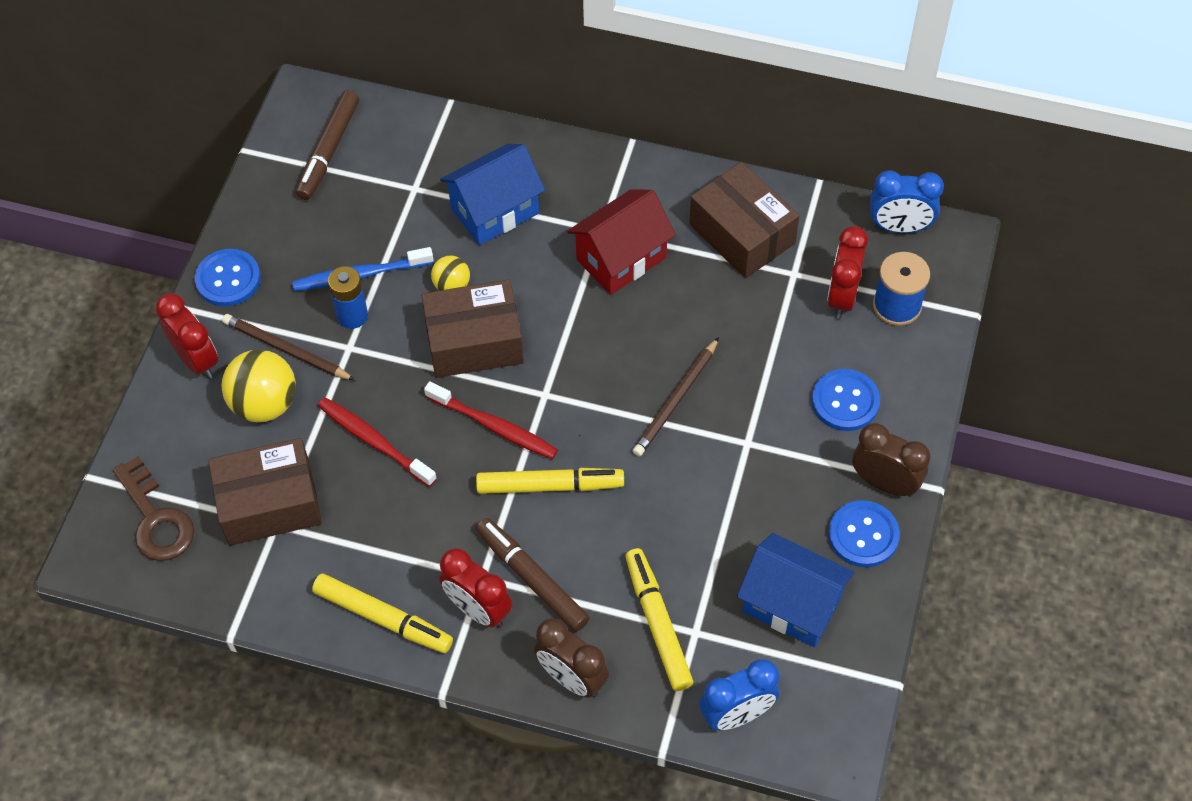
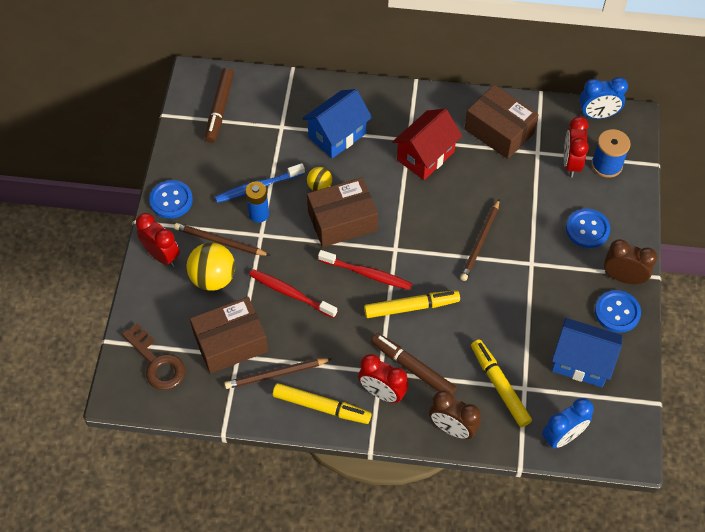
camera: 10 degrees left, 0 degrees up
none -> brown pencil [224,358,331,389]

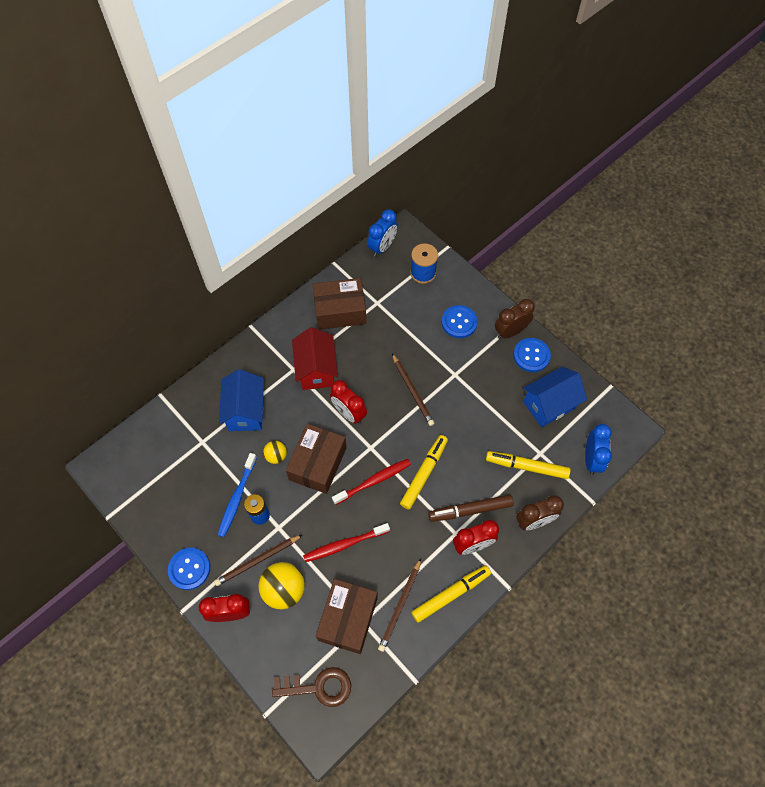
camera: 50 degrees left, 5 degrees up
brown marker [205,68,234,143] -> none
red clock [564,116,589,177] -> red clock moved to [330,380,367,424]

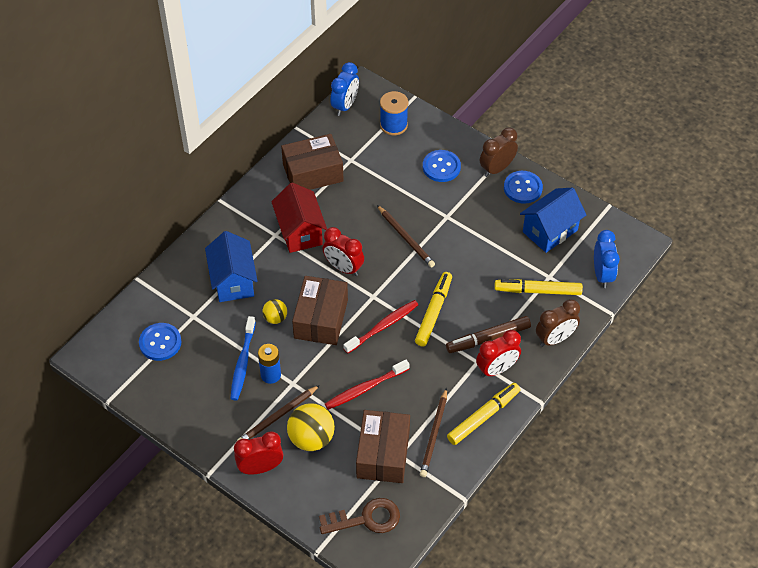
camera: 10 degrees left, 10 degrees down
blue button [168,548,210,590] -> blue button moved to [139,323,181,361]

